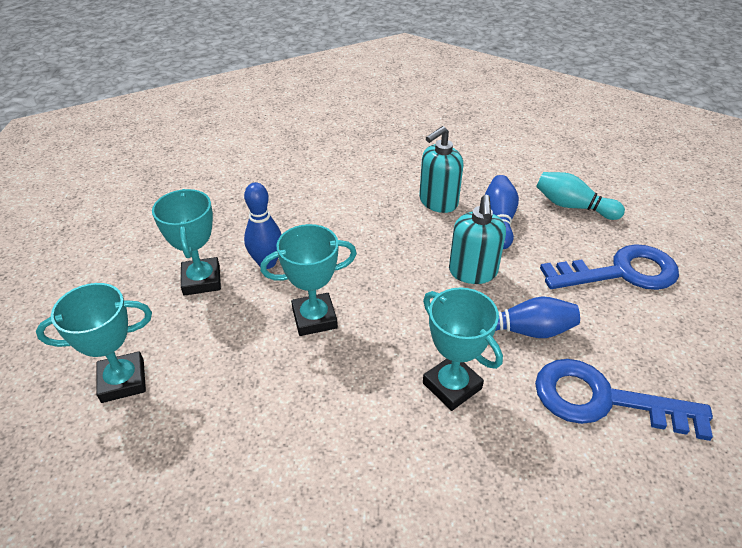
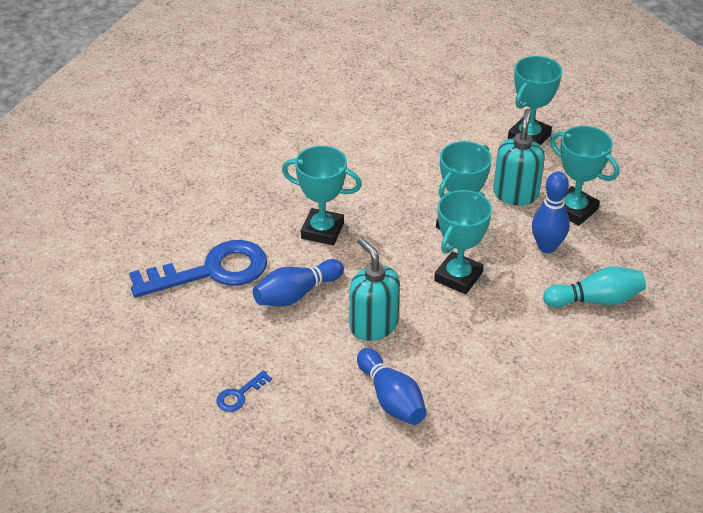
camera: 145 degrees right, 0 degrees up
turquoise soap dispenser [419,126,464,213] -> turquoise soap dispenser moved to [493,109,545,205]
turquoise bowling pin [536,172,625,220] -> turquoise bowling pin moved to [543,266,646,308]
blue key [540,244,679,290] -> blue key [216,370,272,412], size x0.41
none -> turquoise trophy [434,190,492,294]

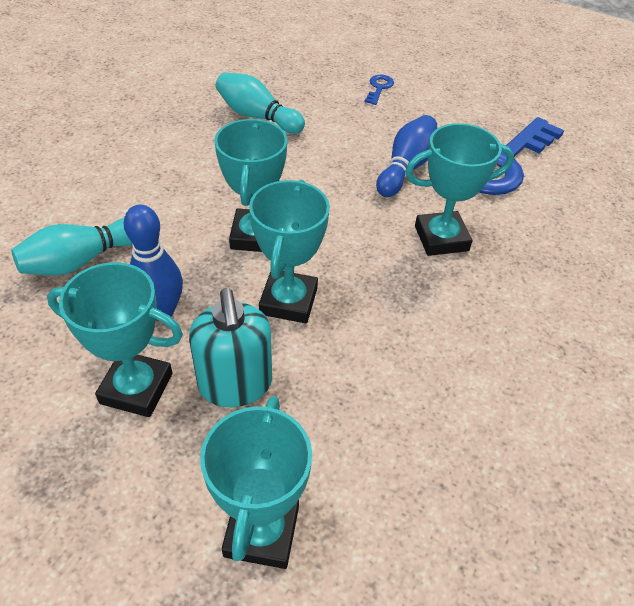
camera: 150 degrees right, 5 degrees up
turquoise soap dispenser [349,237,400,341] -> none
blue bowling pin [357,348,427,425] -> turquoise bowling pin [216,72,305,134]

